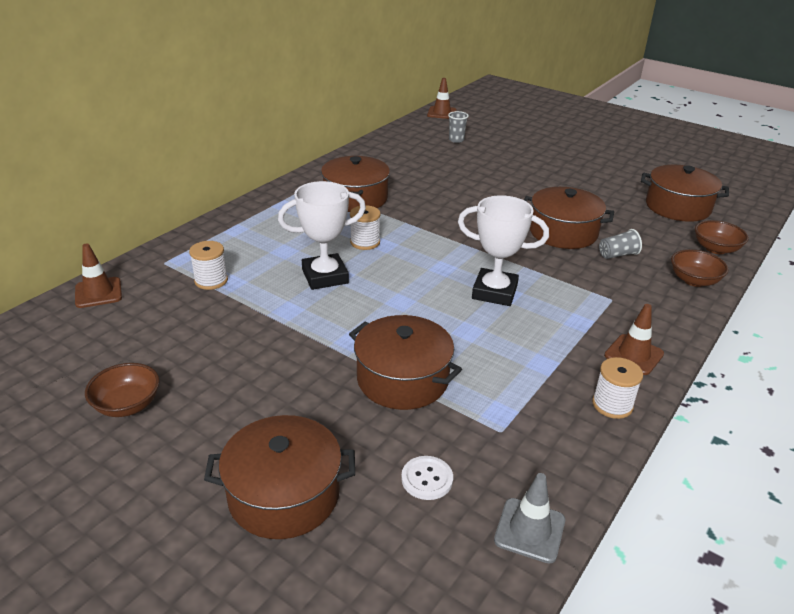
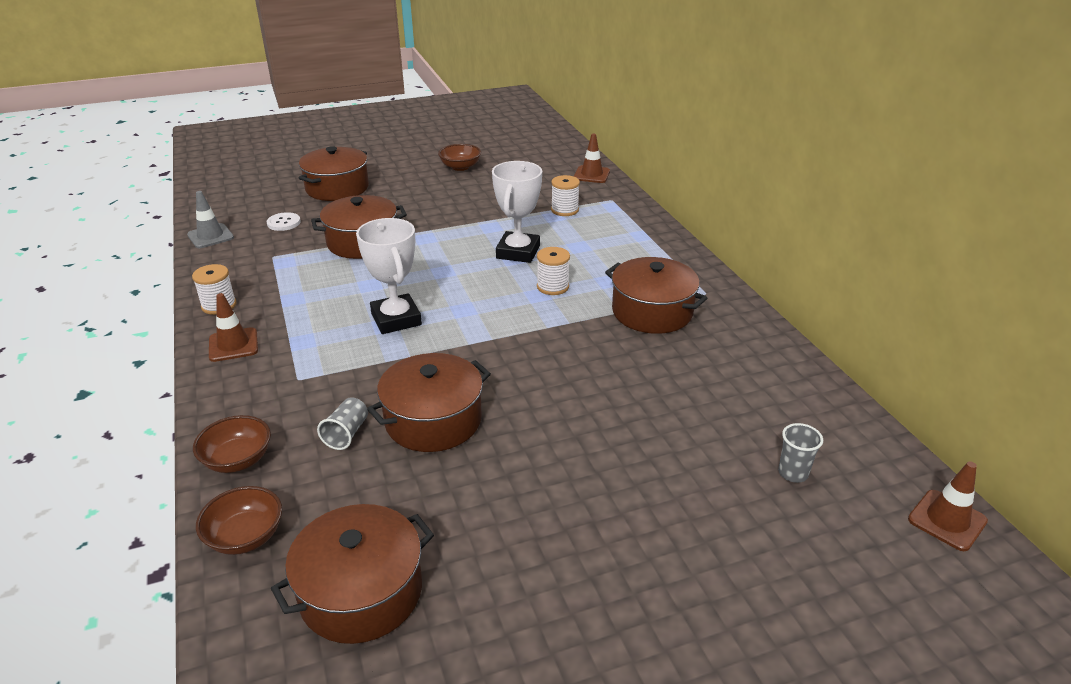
camera: 125 degrees right, 0 degrees up
white trophy [458,195,549,306] -> white trophy turned 75 degrees counterclockwise [356,218,422,334]

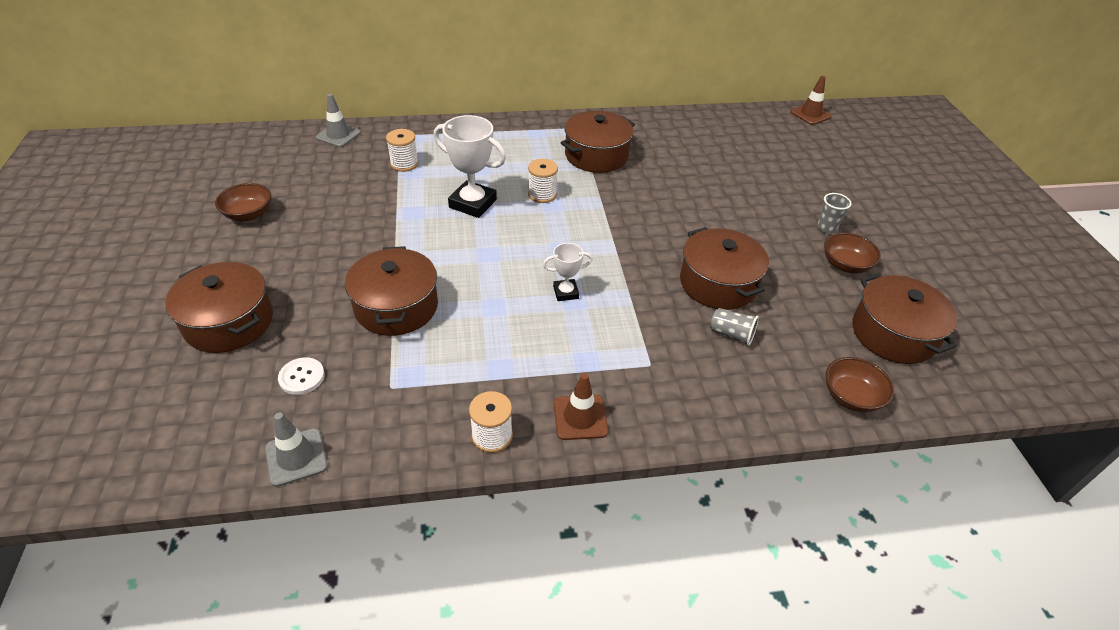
camera: 80 degrees left, 10 degrees up
brown bowl [193,415,271,473] -> brown bowl moved to [824,232,881,273]
white trophy [356,218,422,334] -> white trophy [543,243,592,301], size x0.55
brown traffic cone [574,134,610,183] -> grey traffic cone [316,94,361,147]
grey cup [778,423,823,483] -> grey cup moved to [817,193,852,234]

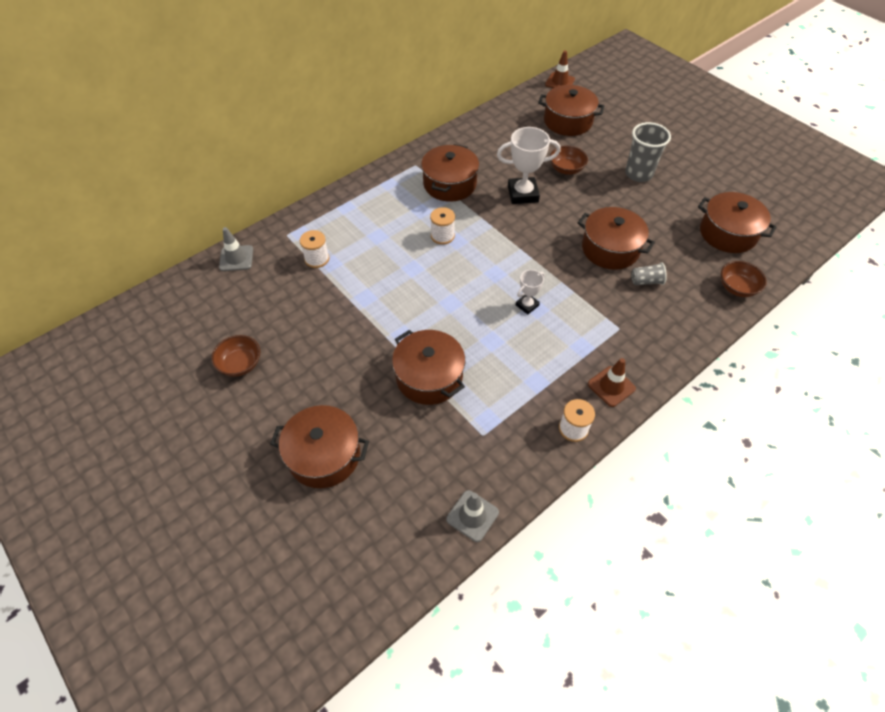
camera: 30 degrees left, 10 degrees up
white button [278,357,325,395] -> none
white trophy [434,115,506,218] -> white trophy moved to [497,127,561,204]
grey cup [817,193,852,234] -> grey cup [625,122,671,182], size x1.86
brown bowl [824,232,881,273] -> brown bowl moved to [550,146,588,175]
none -> brown pot [538,85,604,136]

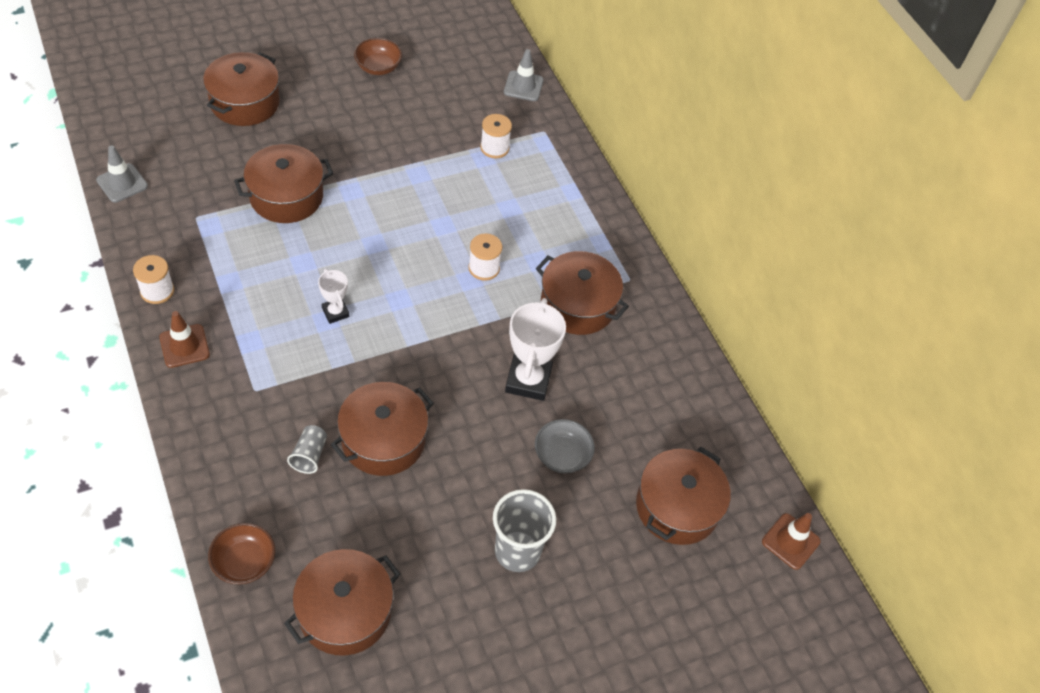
camera: 100 degrees right, 0 degrees up
brown bowl [550,146,588,175] -> grey bowl [535,419,595,474]

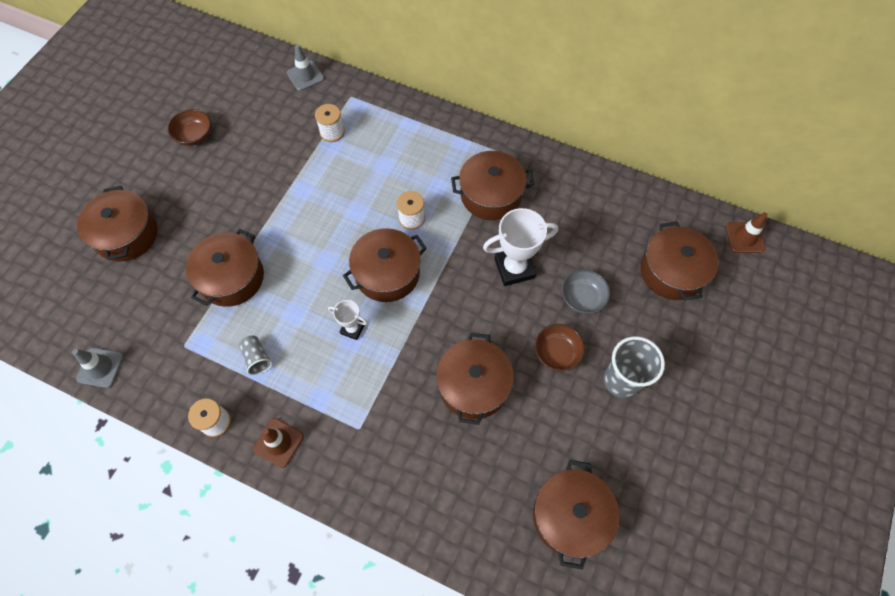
camera: 35 degrees left, 10 degrees up
brown bowl [208,523,275,585] -> brown bowl moved to [535,324,585,372]
grey cup [287,425,327,474] -> grey cup moved to [239,336,272,375]
white trophy [505,298,566,401] -> white trophy turned 75 degrees counterclockwise [483,208,558,286]
none -> brown pot [343,228,427,302]

